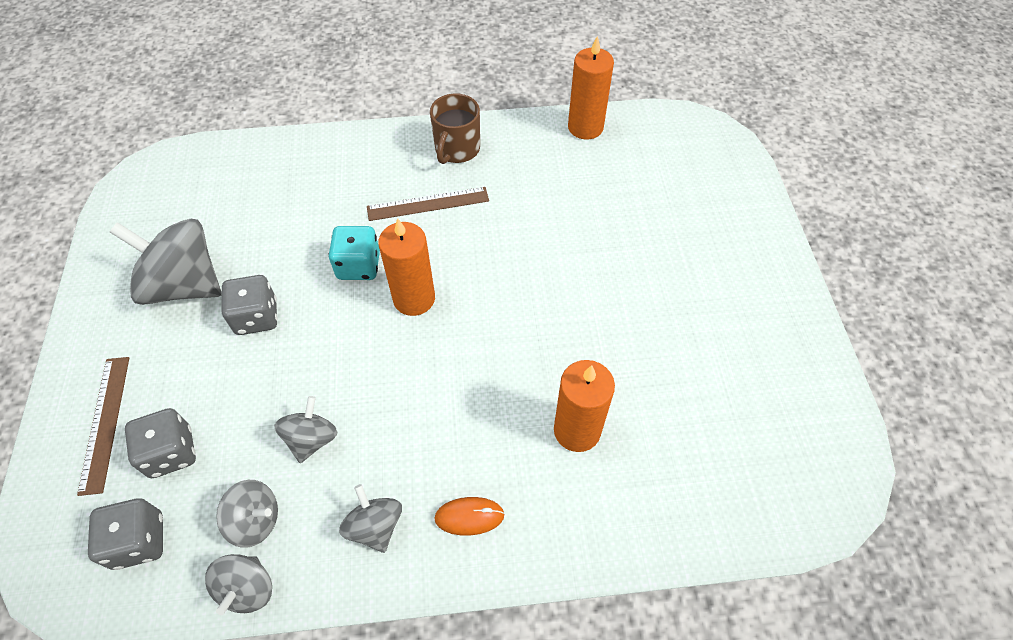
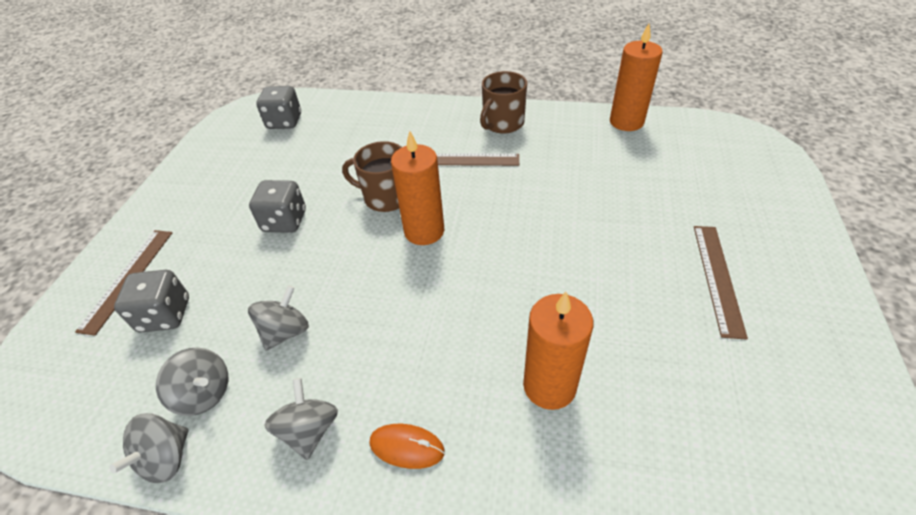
camera: 20 degrees right, 10 degrees down
grey dice [88,499,163,570] -> grey dice moved to [256,86,301,129]
grey spinning top [110,219,221,305] -> none
turquoise dice [328,226,380,280] -> brown mug [342,141,402,212]
none -> brown ruler [694,226,748,340]

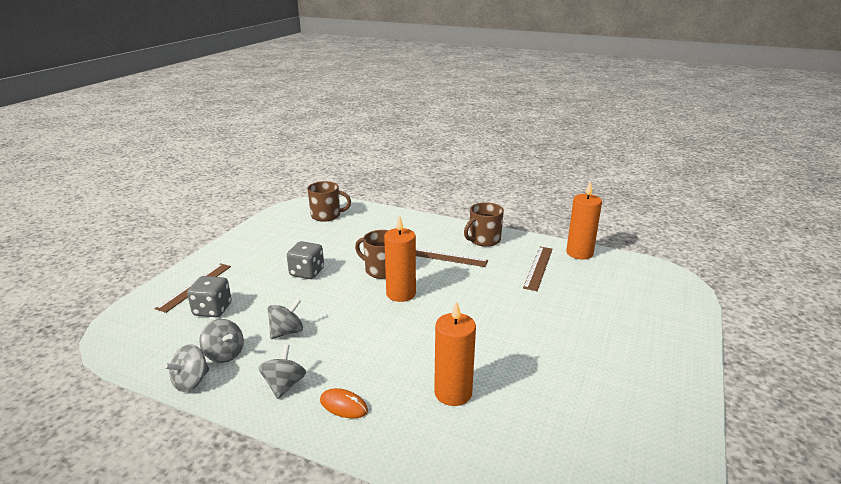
camera: 10 degrees right, 20 degrees down
grey dice [256,86,301,129] -> brown mug [307,181,351,222]
brown ruler [694,226,748,340] -> brown ruler moved to [523,247,552,291]

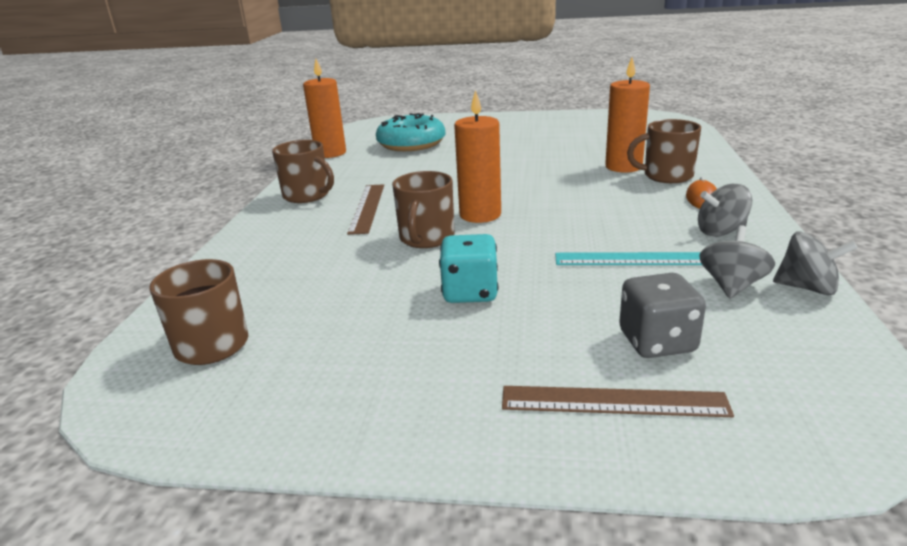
camera: 105 degrees left, 0 degrees up
grey spinning top [267,298,303,339] -> turquoise ruler [555,252,702,265]
grey dice [287,241,324,279] -> turquoise dice [439,234,498,303]
brown ruler [523,247,552,291] -> none
none -> turquoise donut [376,113,445,151]
none -> brown mug [627,119,701,183]

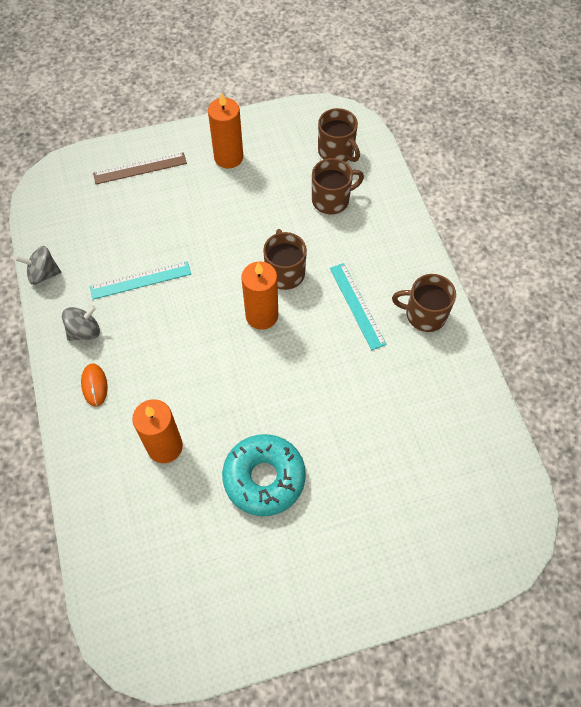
camera: 155 degrees right, 35 degrees up
orange candle [303,59,346,158] -> orange candle moved to [208,93,243,168]
brown ruler [347,184,384,235] -> turquoise ruler [330,263,387,350]
turquoise donut [376,113,445,151] -> turquoise donut moved to [222,434,306,516]
turquoise dice [439,234,498,303] -> none
grey dice [619,273,706,358] -> none
brown mug [627,119,701,183] -> brown mug moved to [312,158,364,214]
grey spinning top [699,225,775,299] -> none

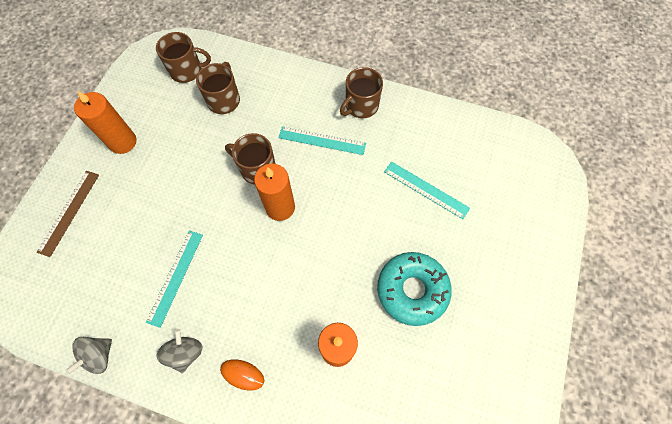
camera: 55 degrees left, 5 degrees up
none -> turquoise ruler [384,161,470,219]

